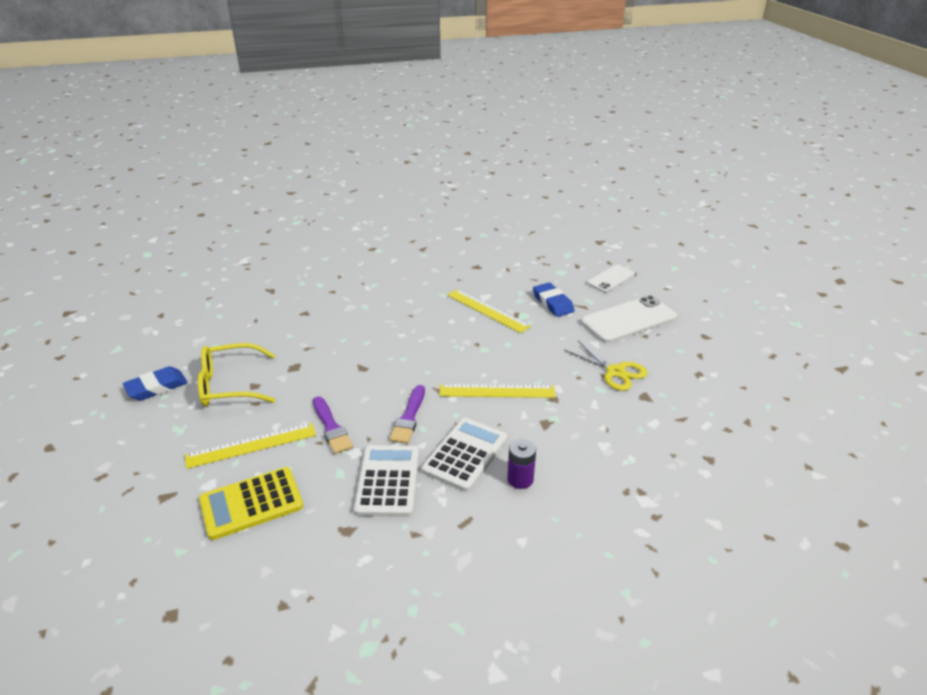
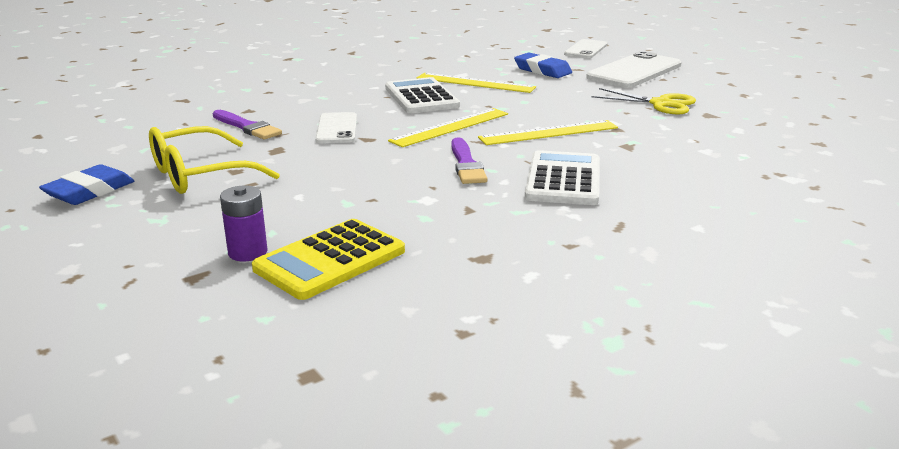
camera: 20 degrees left, 10 degrees down
yellow ruler [185,423,316,469] -> yellow ruler moved to [388,108,508,147]
purple brush [313,396,353,454] -> purple brush moved to [213,110,282,140]
white calculator [354,445,419,517] -> white calculator moved to [385,77,460,113]
purple battery [507,439,536,489] -> purple battery moved to [220,186,268,261]
none -> white phone [315,112,357,143]

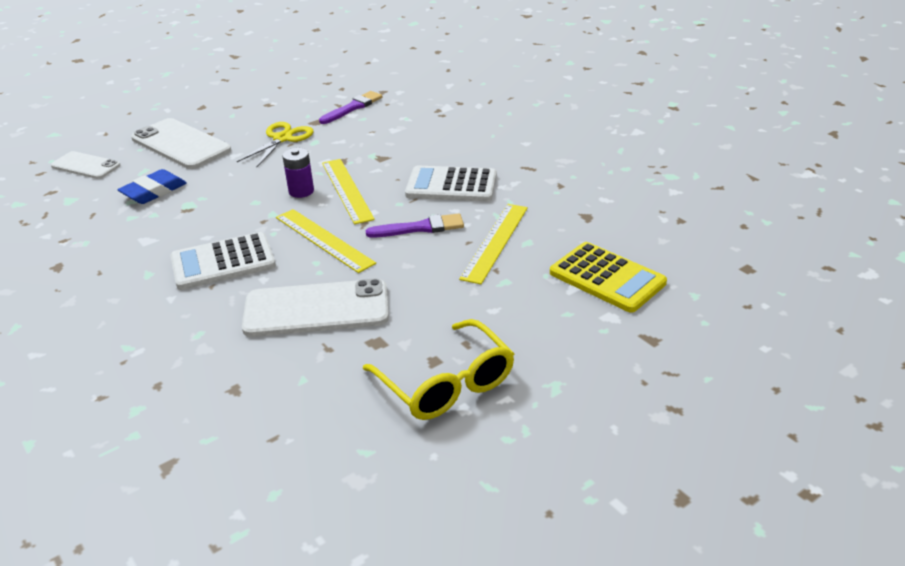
camera: 90 degrees left, 10 degrees up
blue eraser [39,164,134,205] -> none
purple brush [213,110,282,140] -> purple brush moved to [319,91,382,124]
purple battery [220,186,268,261] -> purple battery moved to [282,148,314,198]
white phone [315,112,357,143] -> white phone [242,279,389,337], size x1.66
yellow ruler [416,73,536,93] -> yellow ruler moved to [459,204,528,284]

